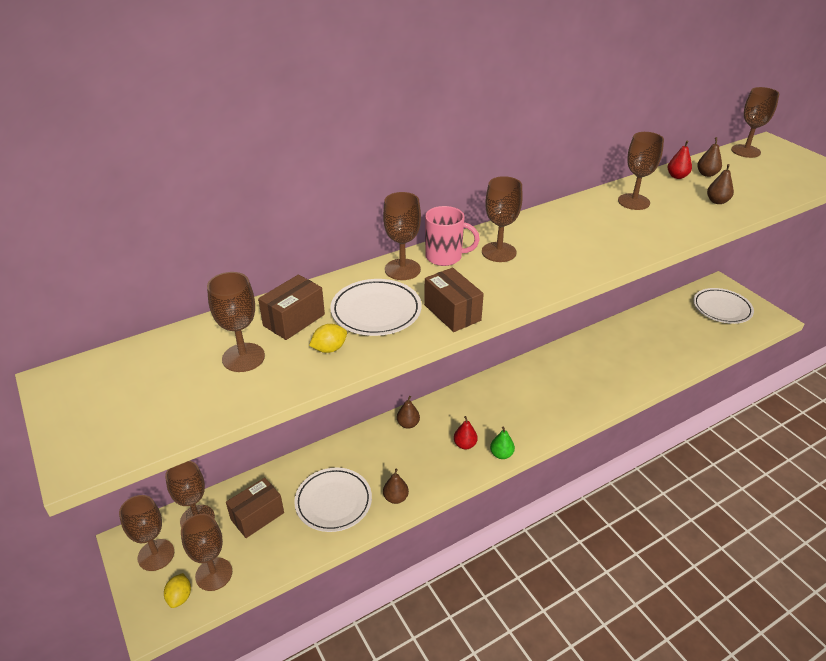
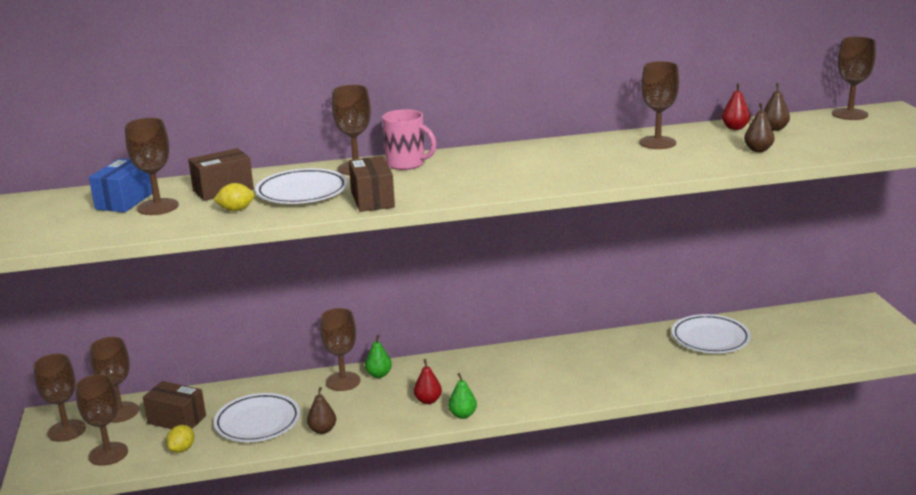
camera: 20 degrees right, 15 degrees down
yellow lemon [164,573,191,608] -> yellow lemon moved to [166,425,195,453]
brown box [226,478,284,538] -> brown box turned 45 degrees clockwise [143,381,206,429]
brown pear [397,396,420,429] -> green pear [365,335,392,378]
brown goblet [482,176,523,262] -> brown goblet moved to [320,308,361,391]
white plate [693,288,754,324] -> white plate moved to [672,314,751,353]
none -> blue box [89,159,152,212]

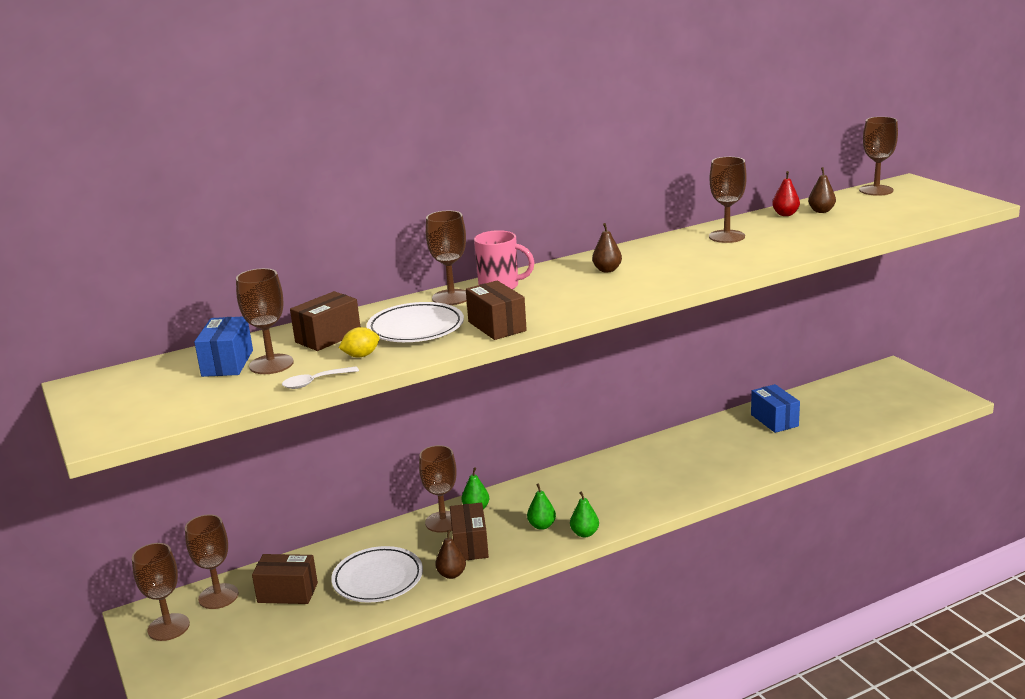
camera: 15 degrees left, 0 degrees up
brown goblet [75,374,128,466] -> none
yellow lemon [166,425,195,453] -> none
red pear [414,359,442,404] -> green pear [527,483,556,530]
white plate [672,314,751,353] -> blue box [751,384,800,433]
brown pear [744,103,775,152] -> brown pear moved to [592,223,622,272]
none -> white spoon [282,366,359,389]
none -> brown box [450,503,489,560]

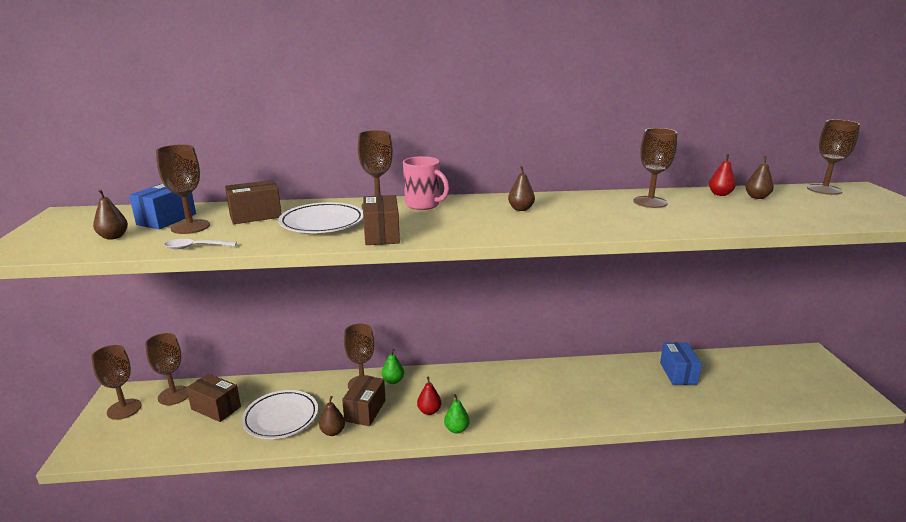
camera: 20 degrees right, 0 degrees up
yellow lemon [339,327,380,357] -> none
green pear [527,483,556,530] -> red pear [417,376,441,415]
none -> brown pear [93,189,128,240]

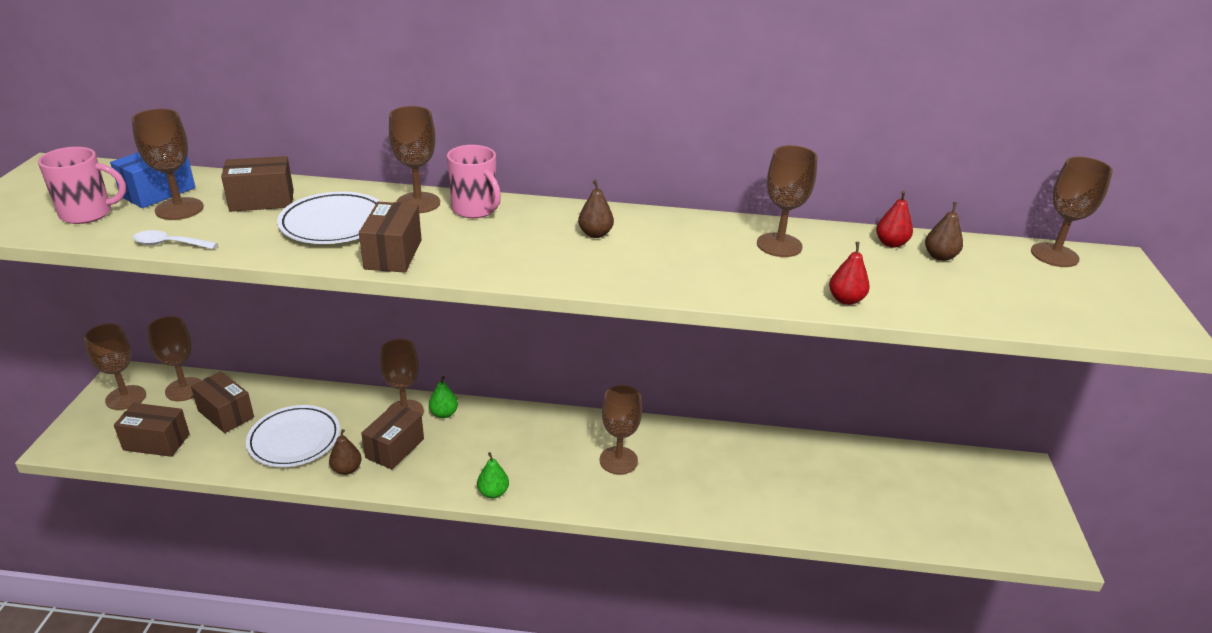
camera: 10 degrees right, 10 degrees up
brown pear [93,189,128,240] -> pink mug [38,147,126,224]
red pear [417,376,441,415] -> red pear moved to [829,242,870,305]
blue box [660,342,702,385] -> none
none -> brown box [114,403,190,457]
none -> brown goblet [599,385,642,475]

